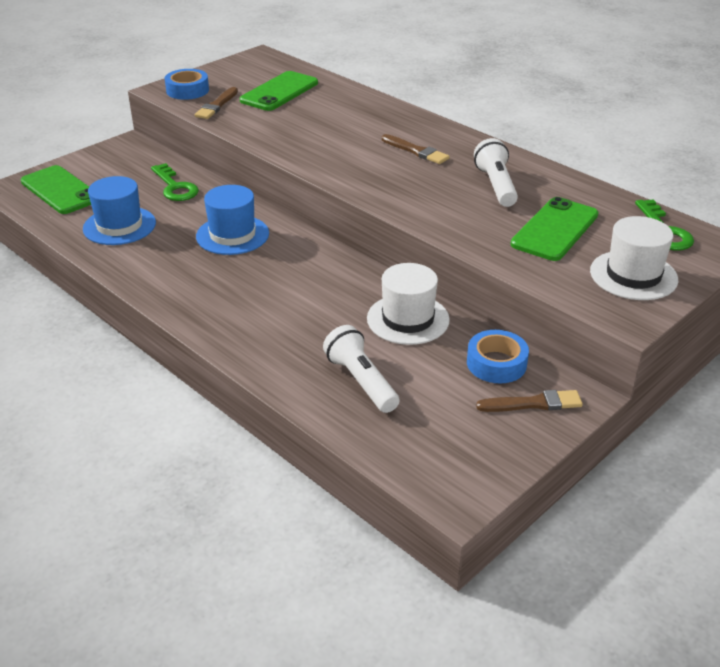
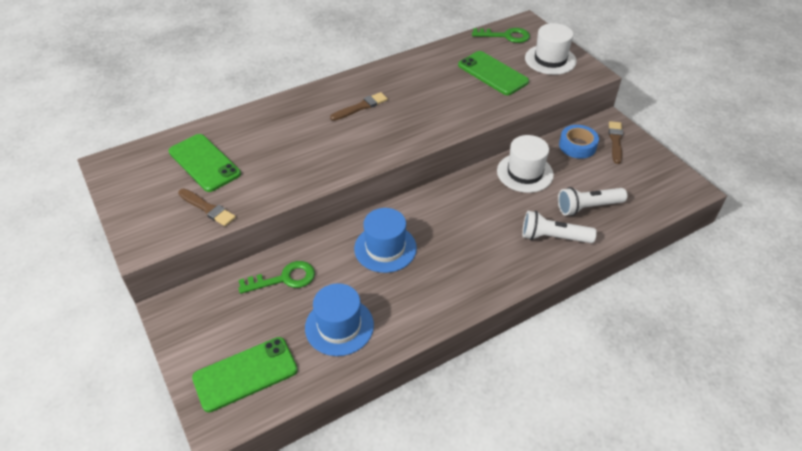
camera: 75 degrees left, 10 degrees up
blue tape [165,69,209,100] -> none
white flashlight [474,138,518,207] -> white flashlight moved to [522,211,597,243]

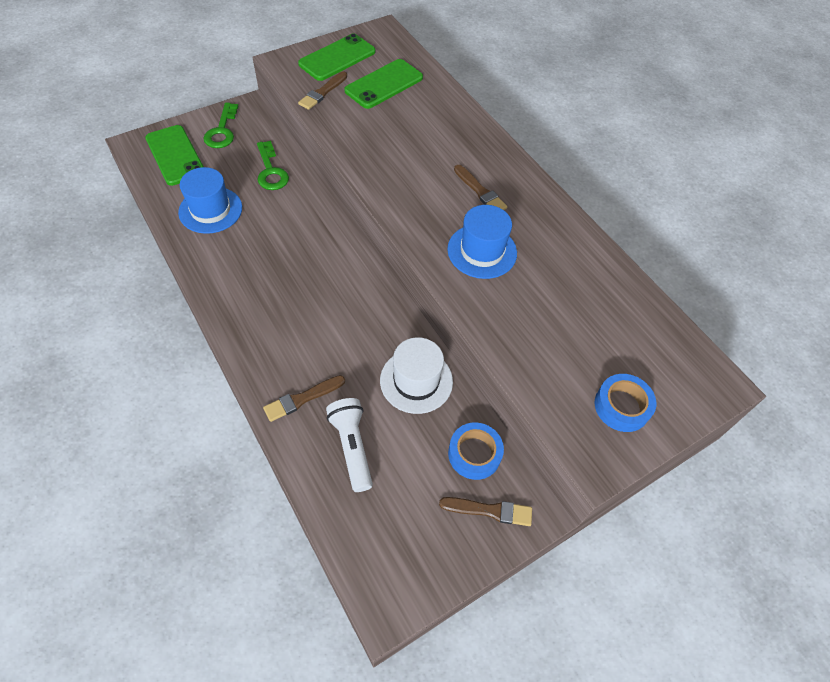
camera: 85 degrees right, 10 degrees up
blue hat [354,208,417,273] -> blue hat moved to [447,205,517,279]
green phone [458,51,529,95] -> green phone moved to [298,34,376,81]
green key [472,28,530,43] -> green key moved to [203,103,238,148]
white flashlight [522,211,597,243] -> brown brush [263,375,345,422]
white hat [525,23,577,75] -> blue tape [595,374,656,432]

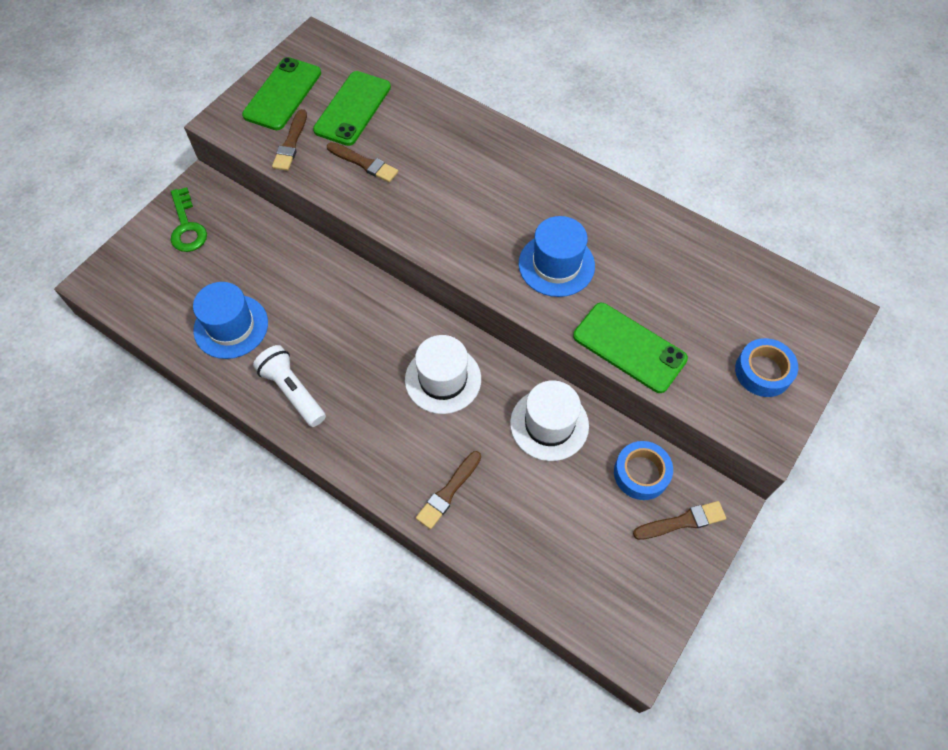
camera: 20 degrees left, 5 degrees up
green phone [145,125,204,186] -> green phone moved to [573,303,688,393]
green key [257,141,289,190] -> none
white flashlight [326,398,373,492] -> white flashlight moved to [253,345,326,427]
brown brush [454,165,507,210] -> brown brush moved to [327,142,398,183]
none -> white hat [405,335,481,414]

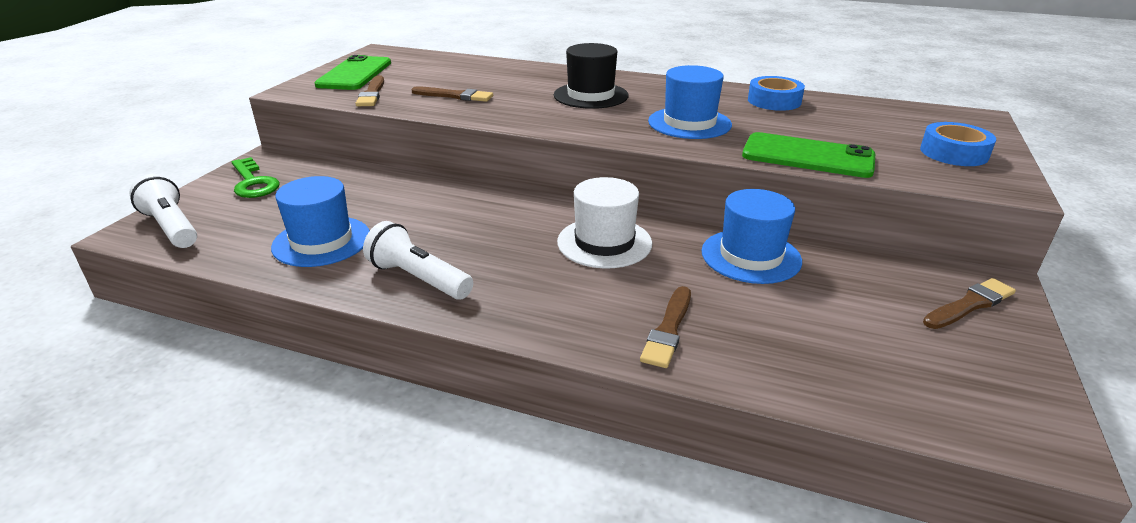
camera: 15 degrees left, 30 degrees down
green phone [313,71,391,146] -> none
white hat [510,380,589,461] -> blue hat [701,189,802,284]
blue tape [614,441,673,500] -> blue tape moved to [748,76,805,111]
none -> white flashlight [129,174,197,248]
none -> black hat [554,43,628,109]

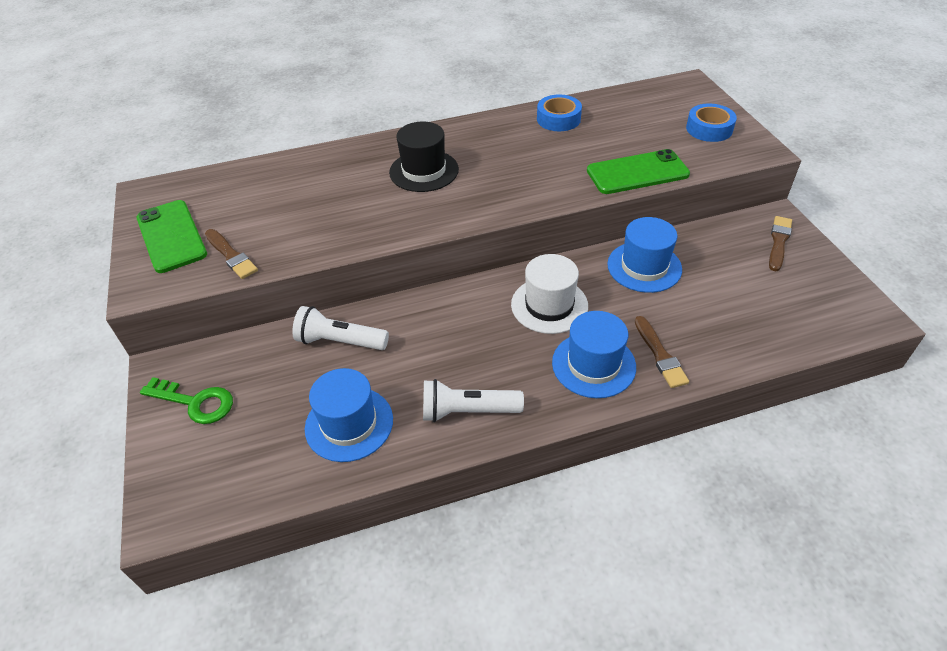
camera: 35 degrees left, 15 degrees up
white flashlight [129,174,197,248] -> white flashlight moved to [292,306,389,350]
brown brush [411,86,493,102] -> none
blue hat [648,65,732,139] -> blue hat moved to [552,311,636,398]

